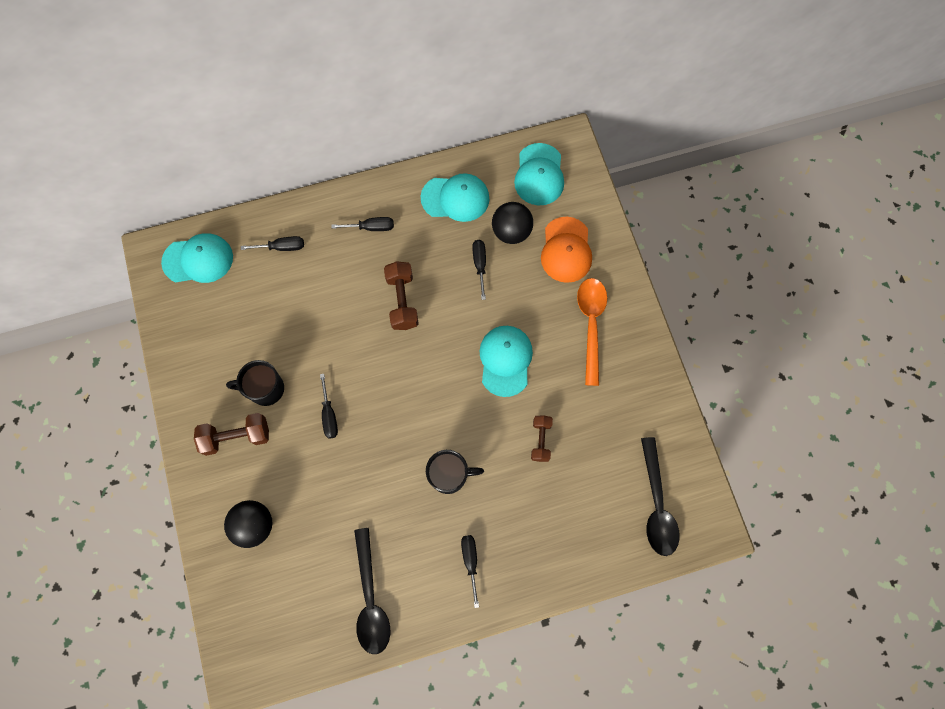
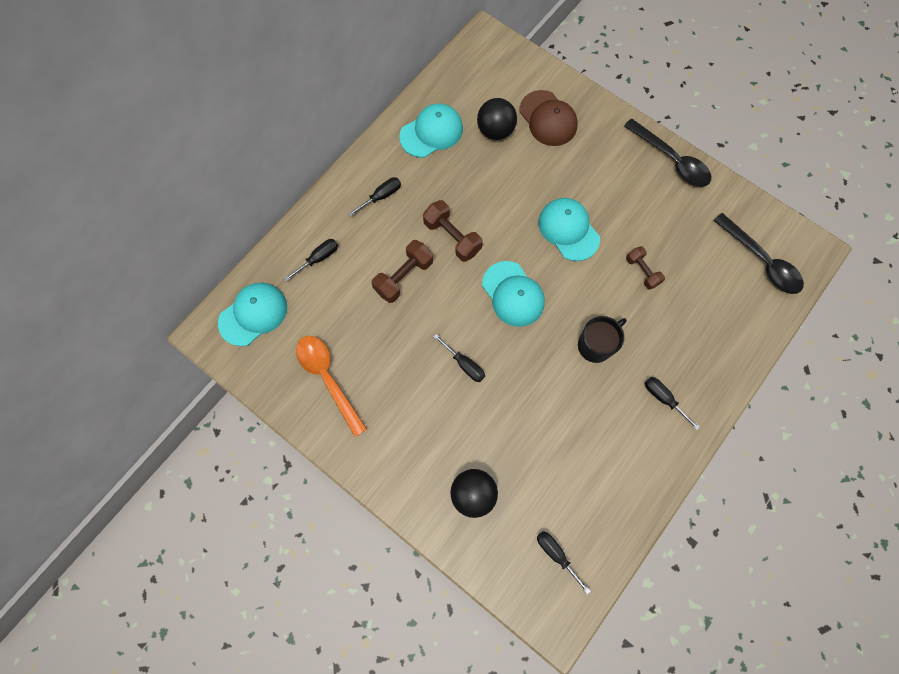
camera: 35 degrees left, 0 degrees up
brown dumbbell [194,413,269,456] -> brown dumbbell moved to [371,240,433,303]
black mug [226,360,284,406] -> none
black spoon [354,528,390,654] -> black spoon moved to [624,118,711,187]
black screwdriver [472,240,486,300] -> black screwdriver moved to [537,531,591,594]
turquoise cap [514,143,564,206] -> turquoise cap moved to [482,261,545,327]
orange cap [541,217,592,283] -> brown cap [519,90,578,146]
orange spoon [577,278,607,386] -> orange spoon moved to [296,336,367,437]

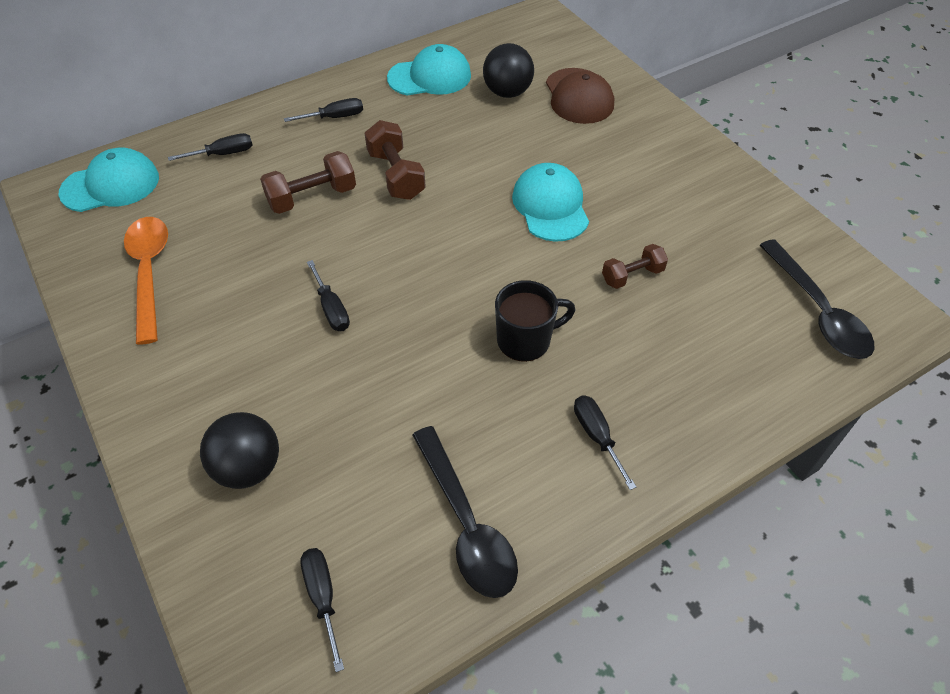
camera: 20 degrees right, 20 degrees down
turquoise cap [482,261,545,327] -> none
black spoon [624,118,711,187] -> black spoon moved to [412,426,518,598]
brown dumbbell [626,246,665,290] -> brown dumbbell turned 75 degrees clockwise [602,244,668,289]

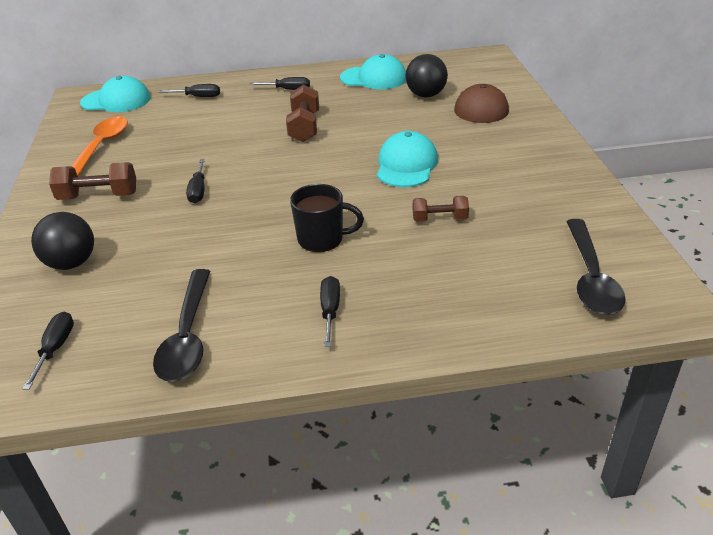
camera: 25 degrees right, 15 degrees down
brown dumbbell [260,151,356,214] -> brown dumbbell moved to [49,162,136,200]

